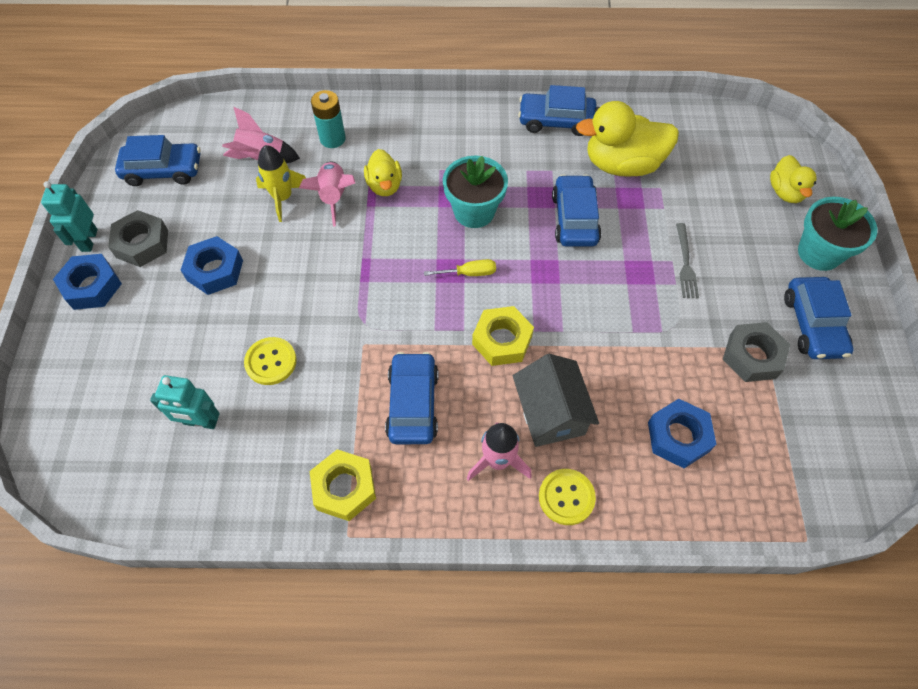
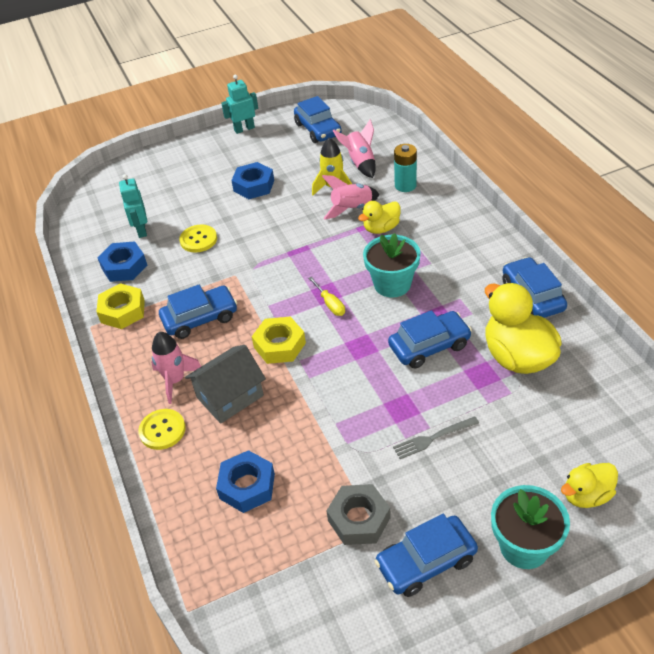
camera: 70 degrees right, 15 degrees down
blue nut [53,254,122,310] -> blue nut moved to [97,242,147,282]
grey nut [108,210,168,267] -> none

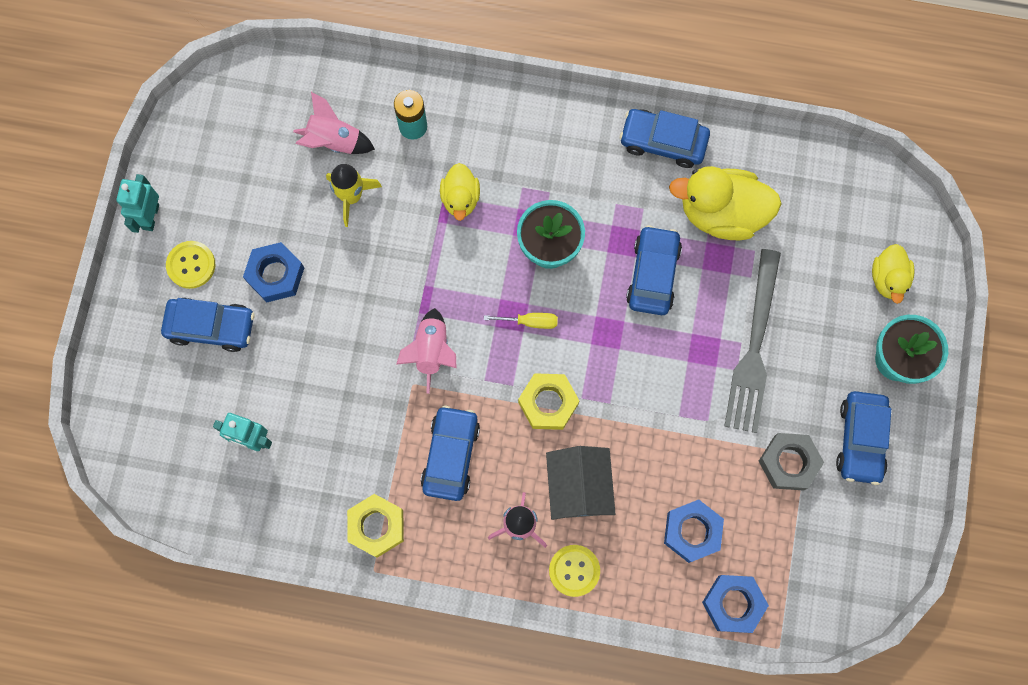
camera: 60 degrees left, 30 degrees up
blue nut [97,242,147,282] -> blue nut moved to [702,575,769,633]
yellow button [179,225,217,252] -> yellow button moved to [166,241,215,289]
blue car [294,96,342,143] -> blue car moved to [161,298,254,352]
pink rocket [322,175,379,220] -> pink rocket moved to [396,308,457,394]
grey fork [393,416,479,459] -> grey fork [724,249,781,433], size x2.02

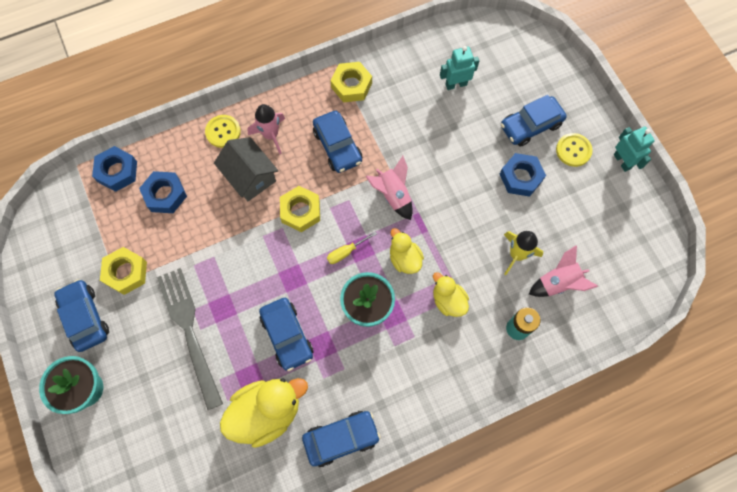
camera: 145 degrees right, 5 degrees down
grey nut [759,433,824,491] -> yellow nut [100,247,147,295]
yellow duck [872,244,914,304] -> yellow duck moved to [390,228,424,274]

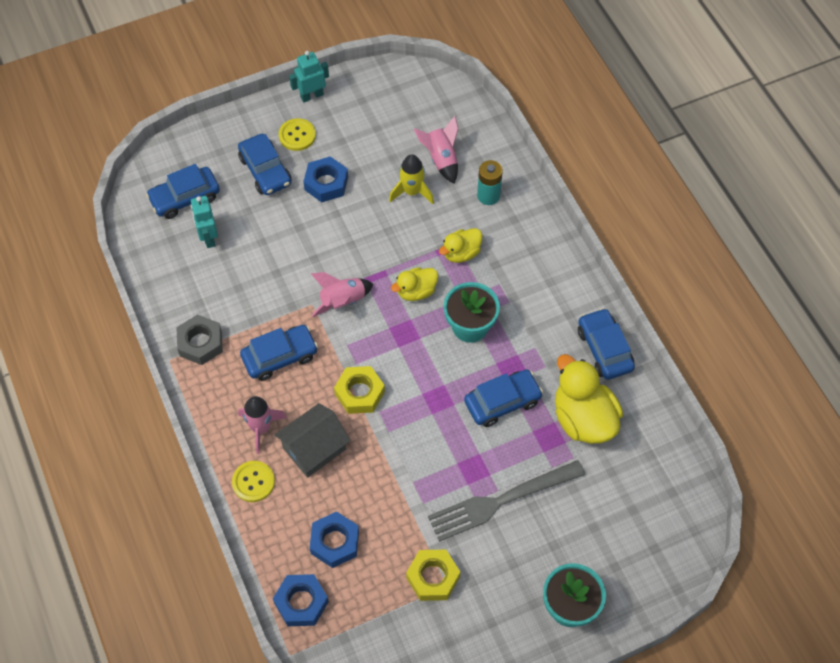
camera: 90 degrees left, 10 degrees down
blue car [54,279,109,352] -> blue car moved to [146,164,220,219]
yellow screwdriver [327,232,377,264] -> none
yellow nut [330,62,372,102] -> grey nut [176,314,223,365]

